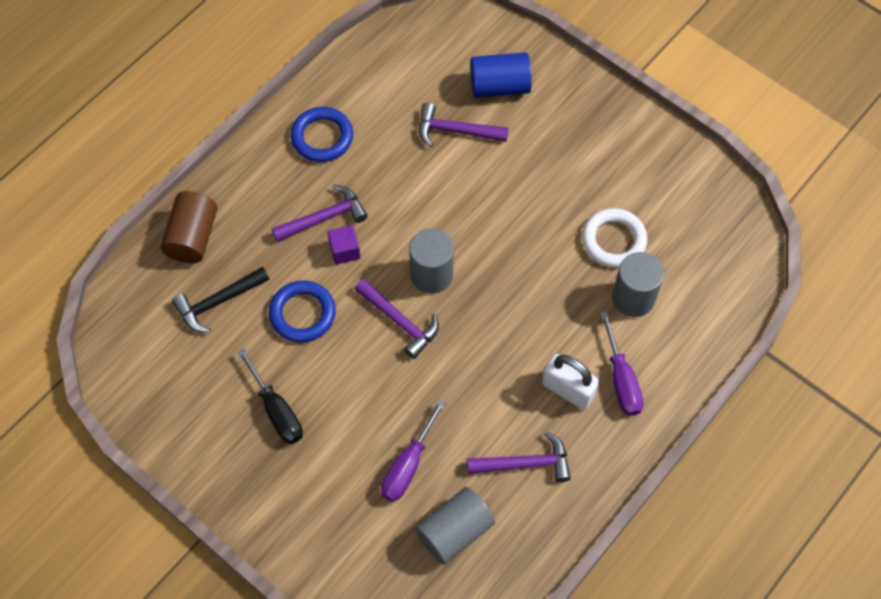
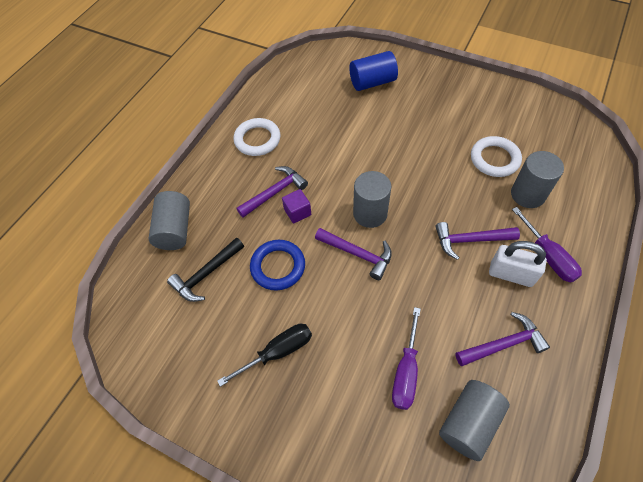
camera: 10 degrees left, 5 degrees down
brown cylinder [161,191,217,263] -> grey cylinder [149,191,190,250]
black screwdriver [237,348,303,444] -> black screwdriver turned 75 degrees counterclockwise [217,324,312,387]
blue ring [291,107,353,162] -> white ring [234,118,280,156]
purple hammer [419,103,509,147] -> purple hammer moved to [435,222,520,260]

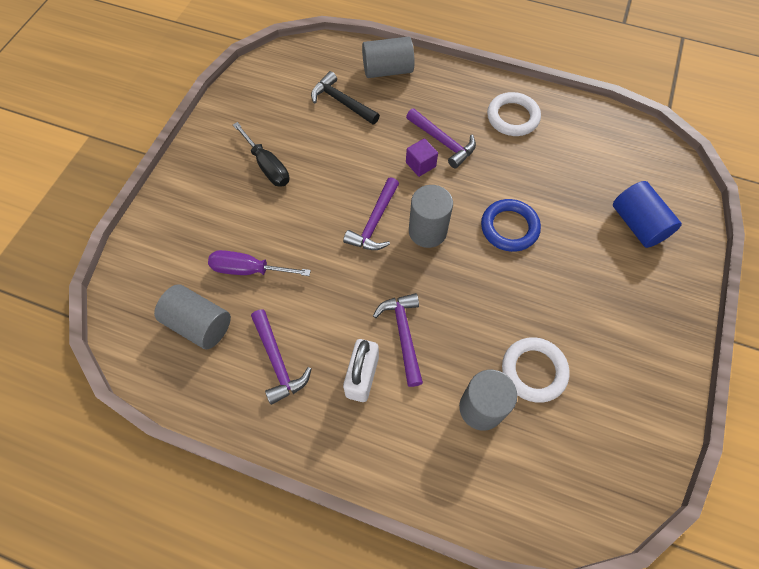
camera: 80 degrees right, 5 degrees up
blue ring [250,240,305,291] -> blue ring moved to [481,199,541,252]
purple screwdriver [512,207,582,283] -> none

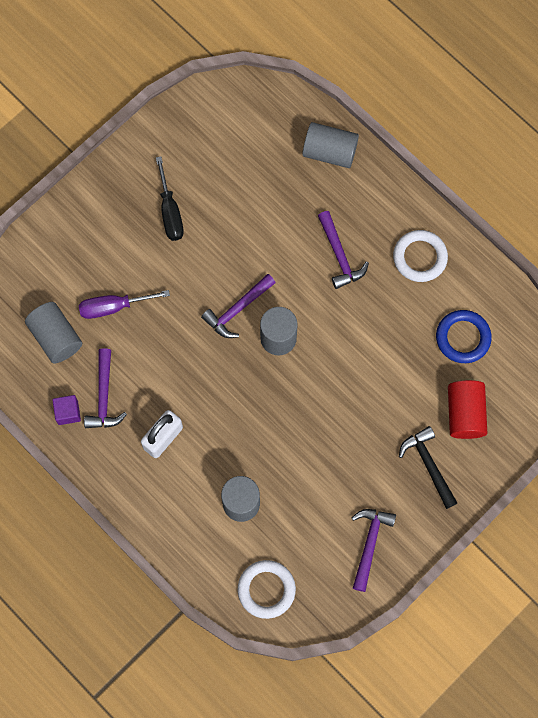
camera: 25 degrees right, 10 degrees up
purple screwdriver [208,250,311,276] -> purple screwdriver turned 45 degrees counterclockwise [79,290,170,319]
black hammer [311,71,380,125] -> black hammer moved to [399,426,457,509]
purple hammer [373,293,423,387] -> purple hammer moved to [351,509,396,592]
purple cube [406,138,438,177] -> purple cube moved to [52,395,81,425]
blue ring [481,199,541,252] -> blue ring moved to [436,310,492,363]
white ring [502,337,570,403] -> white ring moved to [238,560,296,619]
blue cylinder [613,181,682,248] -> red cylinder [448,380,487,439]

